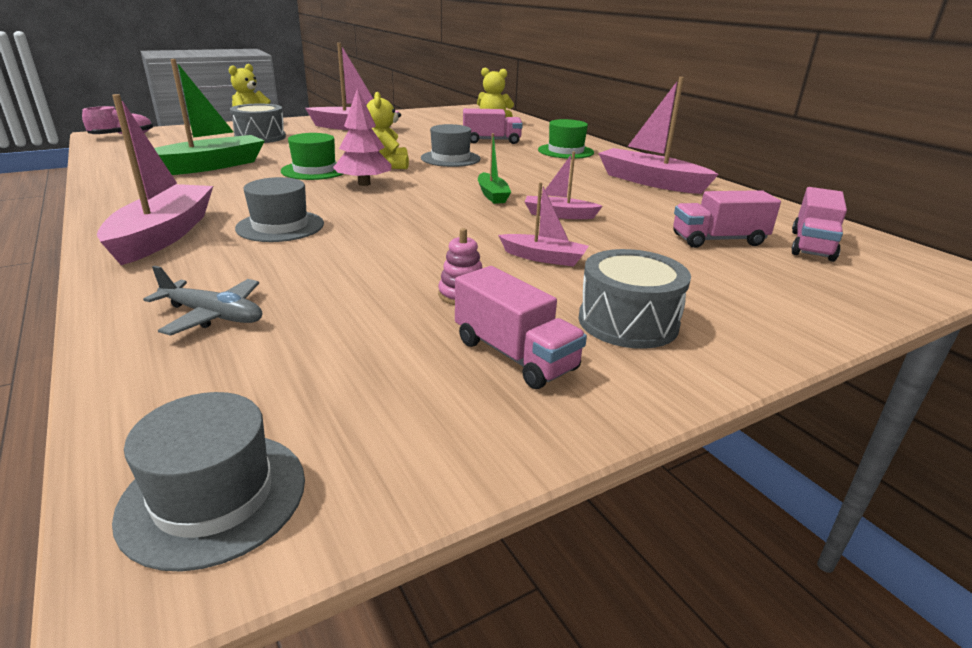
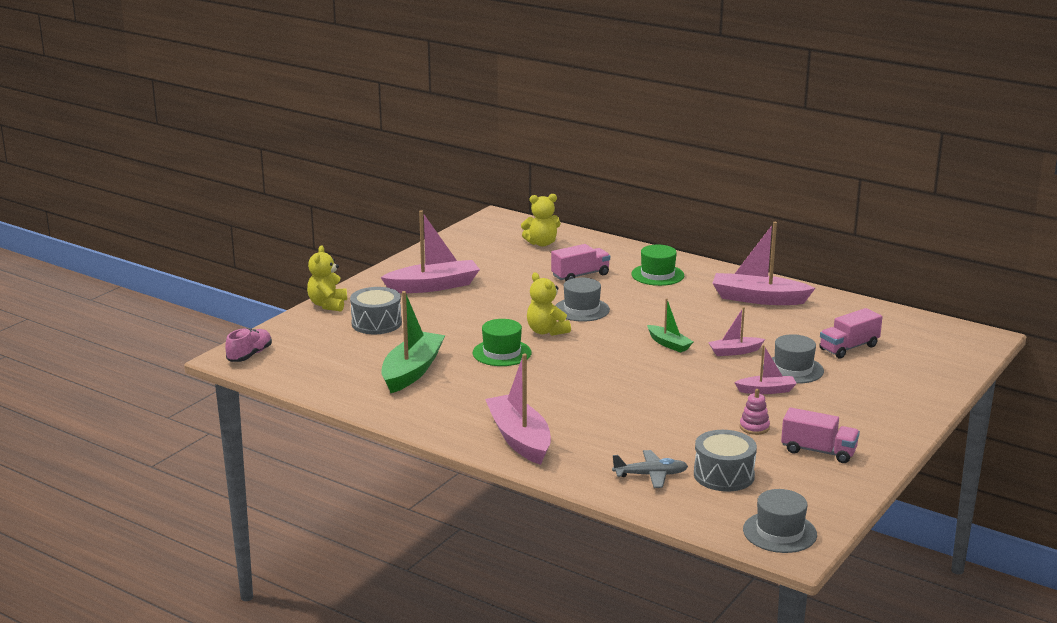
camera: 25 degrees left, 5 degrees down
grey hat [235,177,324,242] -> grey hat moved to [763,334,824,384]
pink tree [333,88,392,186] -> none
grey drum [579,249,691,349] -> grey drum moved to [694,430,757,492]
pink truck [791,187,847,262] -> none

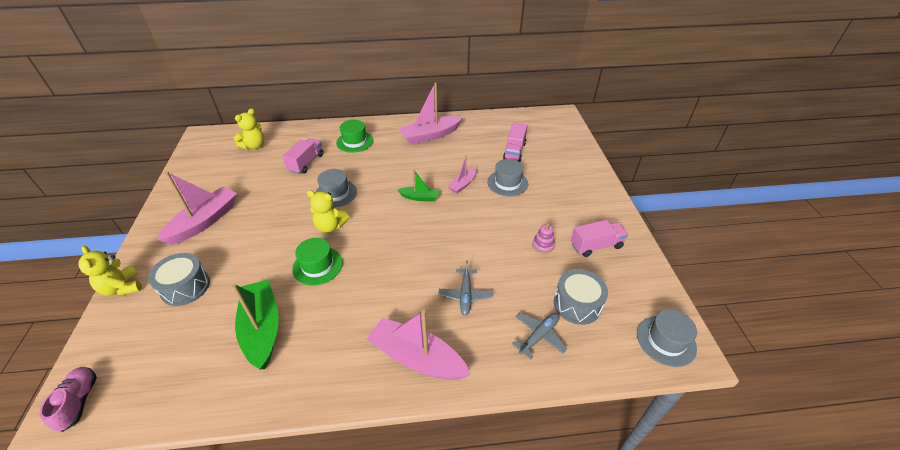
camera: 40 degrees left, 20 degrees up
pink boat [734,345,797,394] -> none
none -> grey plane [439,261,493,316]

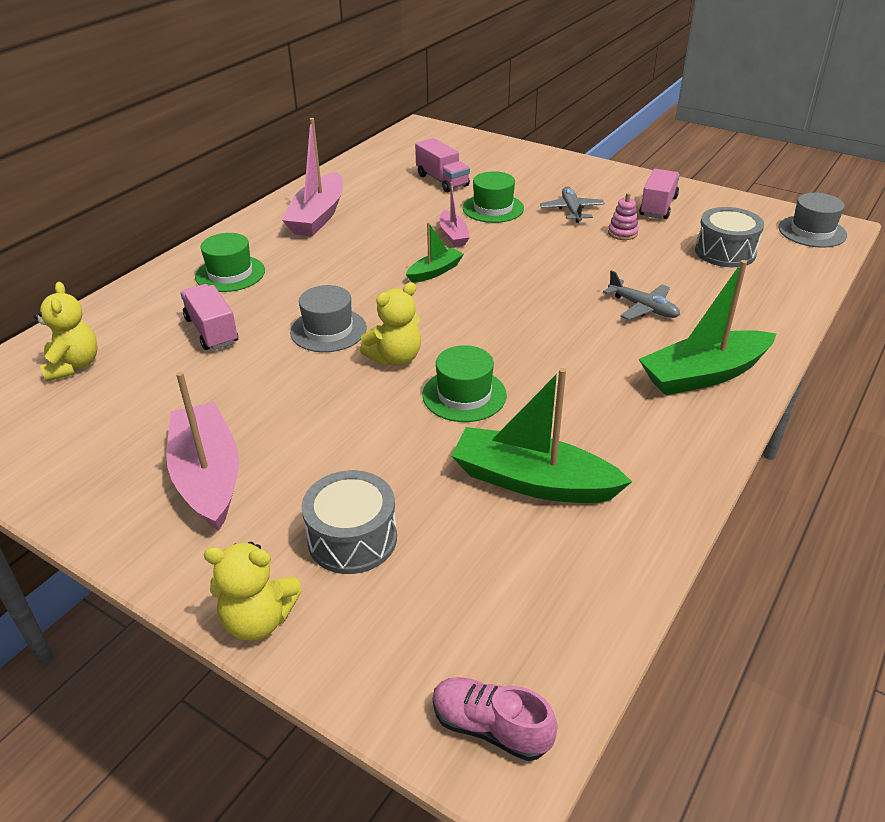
camera: 50 degrees left, 5 degrees down
pink boat [367,310,471,380] -> green boat [639,260,777,395]
grey hat [487,159,528,197] -> green hat [463,171,524,223]
grey plane [512,312,567,359] -> grey plane moved to [540,187,605,223]

